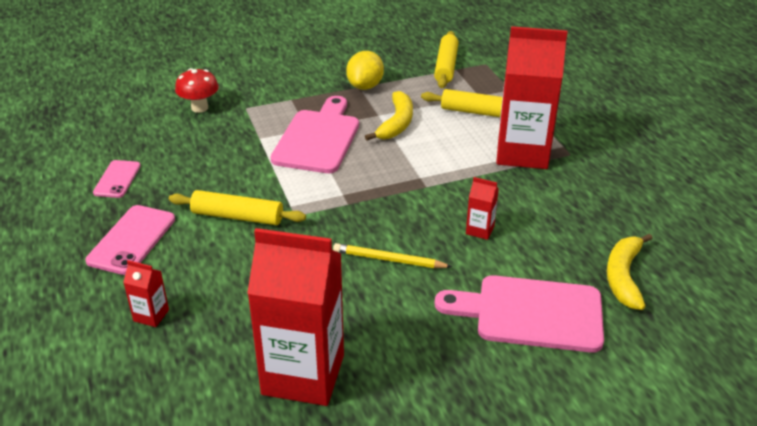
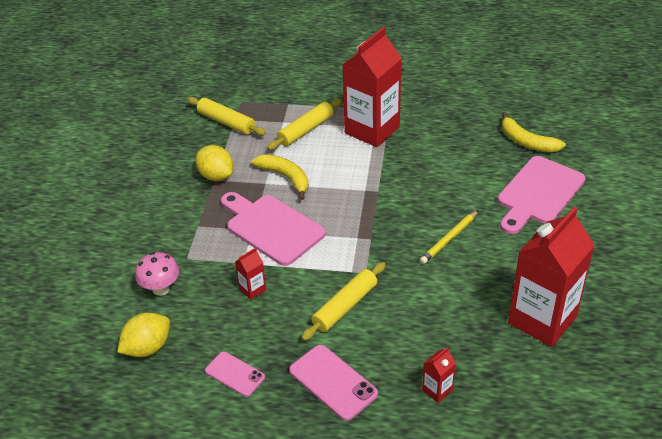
camera: 60 degrees left, 5 degrees up
red mushroom [175,68,219,113] -> pink mushroom [135,252,179,296]
red carton [466,177,499,240] -> red carton moved to [235,248,266,300]
none -> yellow lemon [117,313,170,357]

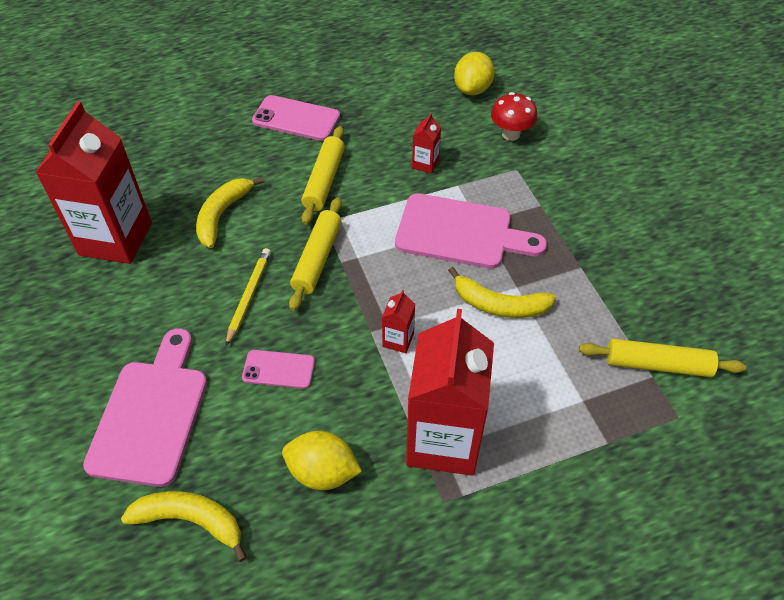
camera: 150 degrees right, 10 degrees up
pink mushroom [135,252,179,296] -> red mushroom [491,92,537,141]
yellow lemon [195,145,233,181] -> yellow lemon moved to [282,431,362,490]
pink phone [205,351,265,397] -> pink phone moved to [242,350,315,389]
yellow rolling pin [267,99,342,150] -> yellow rolling pin moved to [289,197,342,311]
red carton [422,347,456,403] -> red carton moved to [382,290,415,353]
none -> yellow banana [196,177,265,248]

